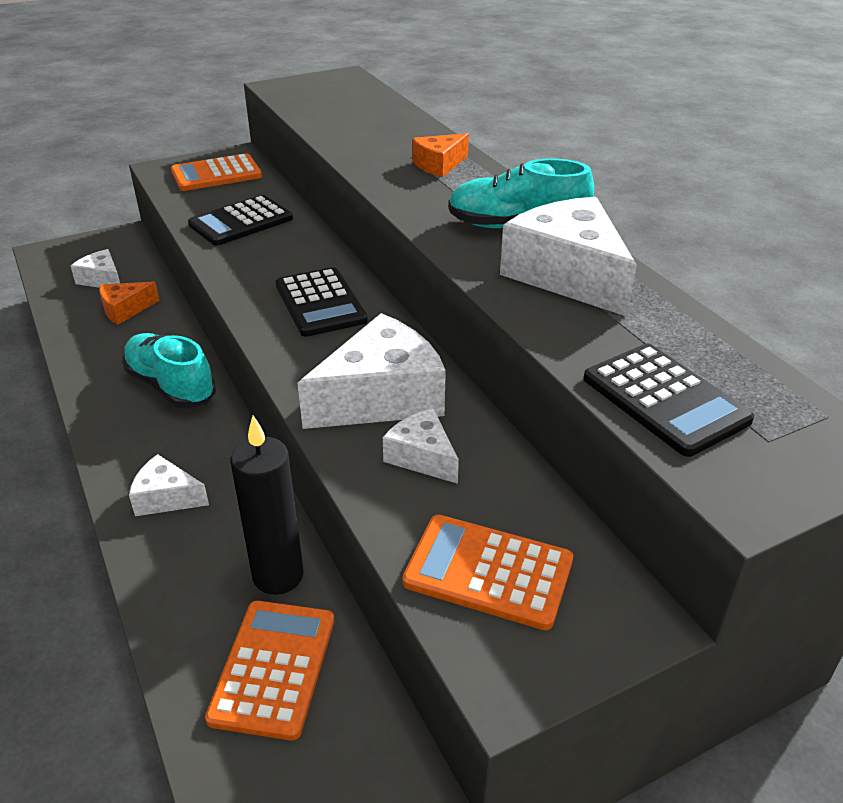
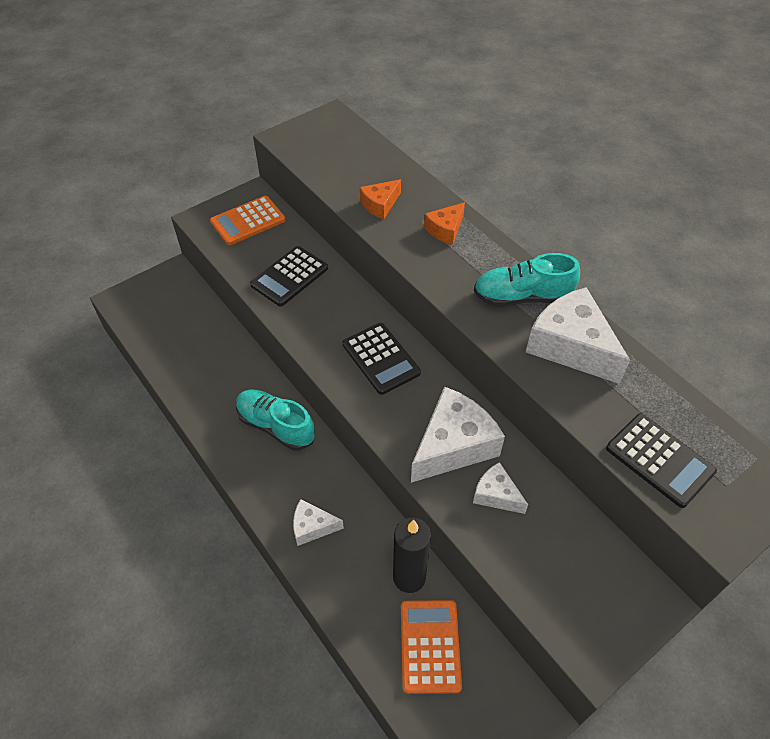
camera: 10 degrees left, 15 degrees up
white cheese [71,249,120,288] -> none
orange cheese [99,282,160,325] -> orange cheese moved to [360,179,401,219]
orange calculator [402,515,573,630] -> none

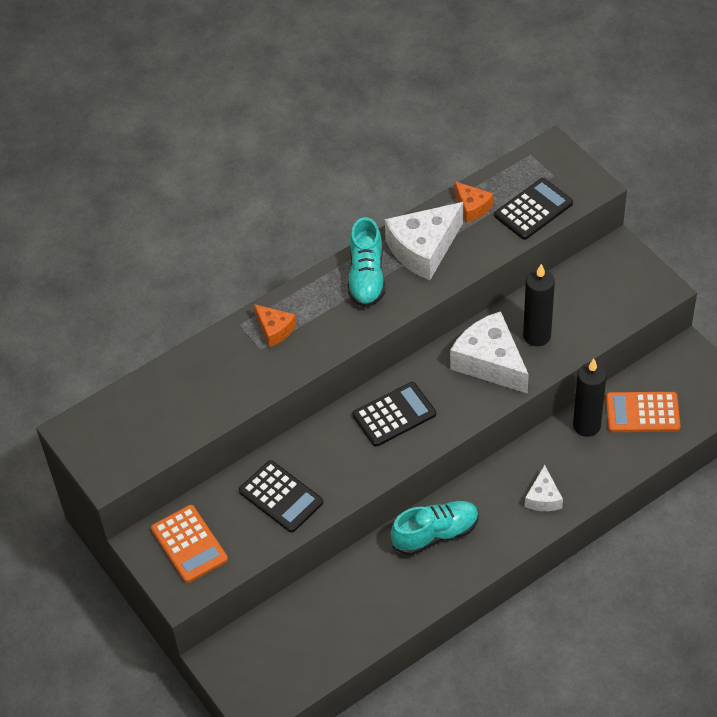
camera: 85 degrees left, 0 degrees up
turquoise shoe [236,390,315,450] -> turquoise shoe turned 150 degrees counterclockwise [391,501,479,556]
orange cheese [360,179,401,219] -> orange cheese moved to [454,181,493,223]
white cheese [473,462,528,514] -> black candle [523,264,555,346]

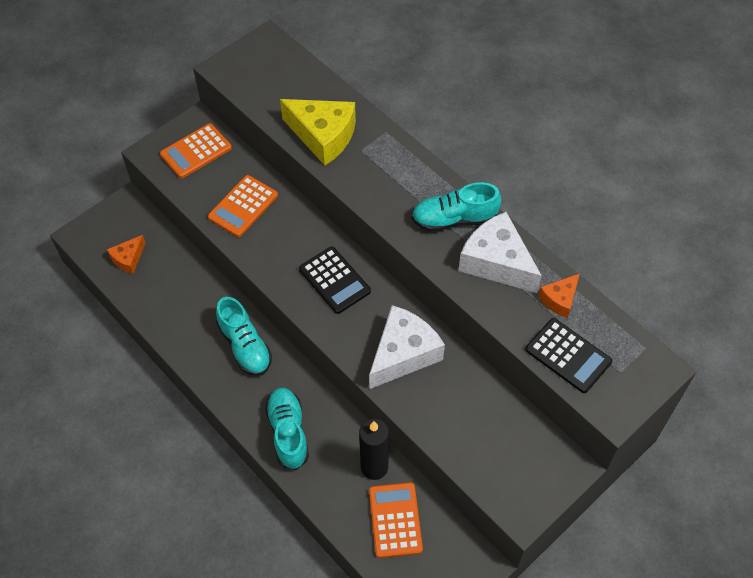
camera: 80 degrees right, 5 degrees up
black calculator [239,460,323,533] -> orange calculator [208,175,278,237]
orange cheese [254,304,296,347] -> orange cheese moved to [107,235,146,274]
black candle [523,264,555,346] -> none
white cheese [525,465,563,511] -> turquoise shoe [265,388,309,470]
none -> yellow cheese [280,99,356,166]

